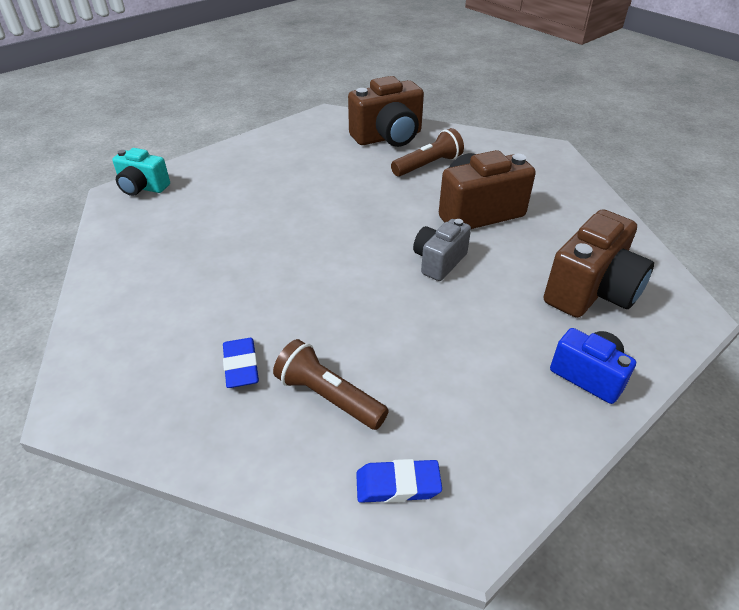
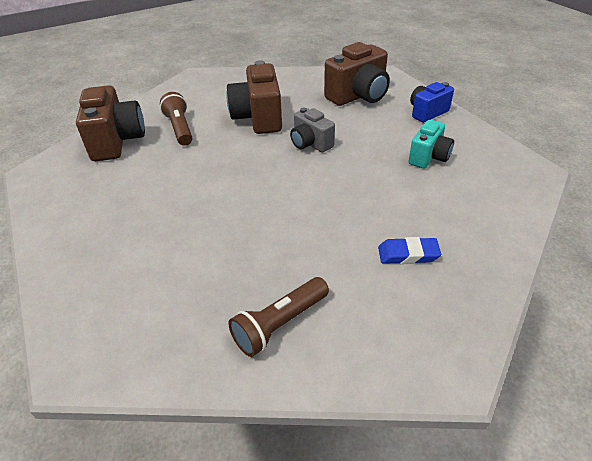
camera: 75 degrees left, 0 degrees up
turquoise camera [112,148,170,196] -> turquoise camera moved to [408,120,454,169]
brown flashlight [273,339,389,430] -> brown flashlight moved to [228,277,329,357]
blue eraser [356,459,442,503] -> none
brown camera [544,209,654,318] -> brown camera turned 90 degrees clockwise [324,42,390,106]

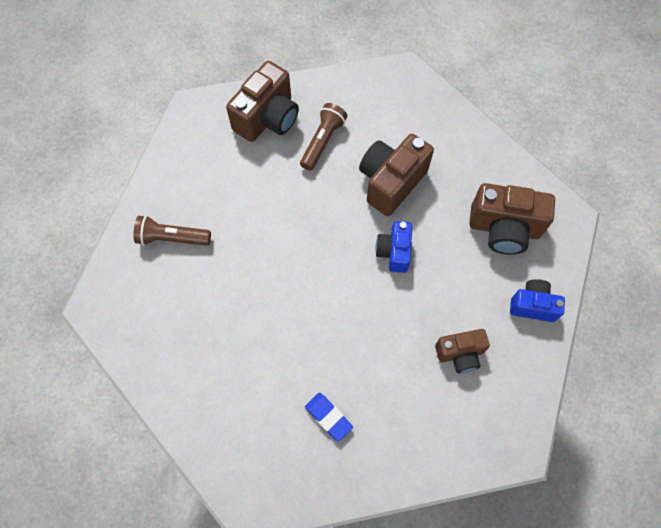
camera: 45 degrees right, 25 degrees up
brown flashlight [228,277,329,357] -> brown flashlight moved to [133,215,211,246]
grey camera [290,108,335,152] -> blue camera [375,221,412,273]
turquoise camera [408,120,454,169] -> brown camera [435,329,490,373]

